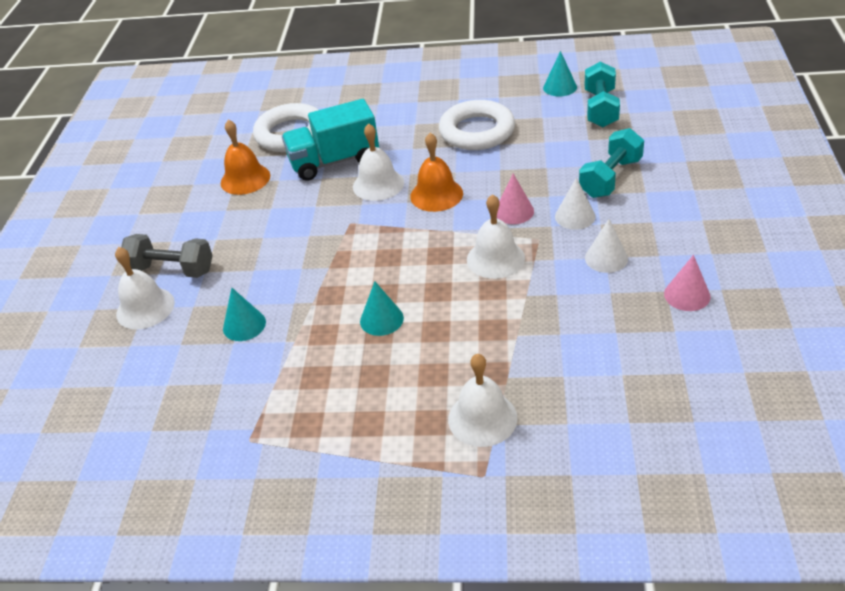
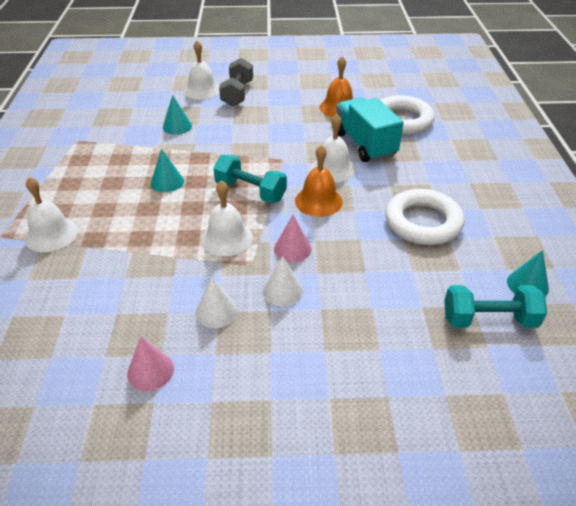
camera: 80 degrees right, 0 degrees up
turquoise dumbbell [579,128,644,198] -> turquoise dumbbell moved to [213,155,287,203]

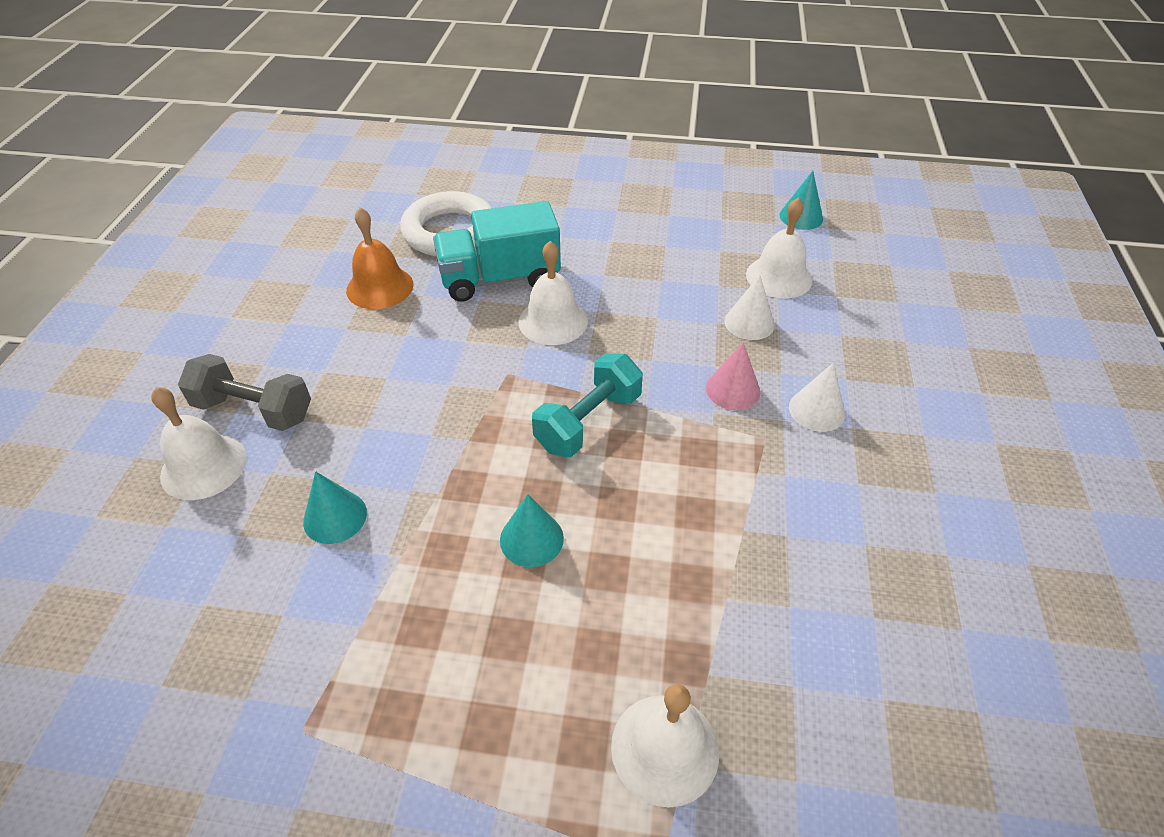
camera: 80 degrees left, 5 degrees up
pink cone [127,337,174,391] -> none
white cone [195,277,238,328] -> white cone moved to [724,275,775,340]
white bell [201,180,253,256] -> white bell moved to [746,197,812,299]
orange bell [295,144,343,217] -> none
white ring [385,189,465,245] -> none
turquoise dumbbell [444,285,547,328] -> none

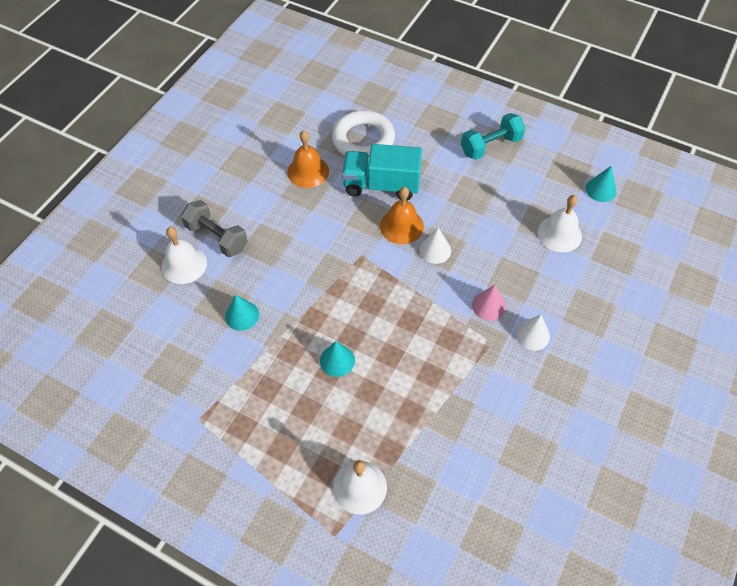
camera: 20 degrees right, 10 degrees up
white bell [518,241,588,345] -> orange bell [380,187,424,244]
turquoise dumbbell [532,353,643,457] -> turquoise dumbbell moved to [461,113,526,160]
white cone [724,275,775,340] -> white cone moved to [419,227,451,264]

